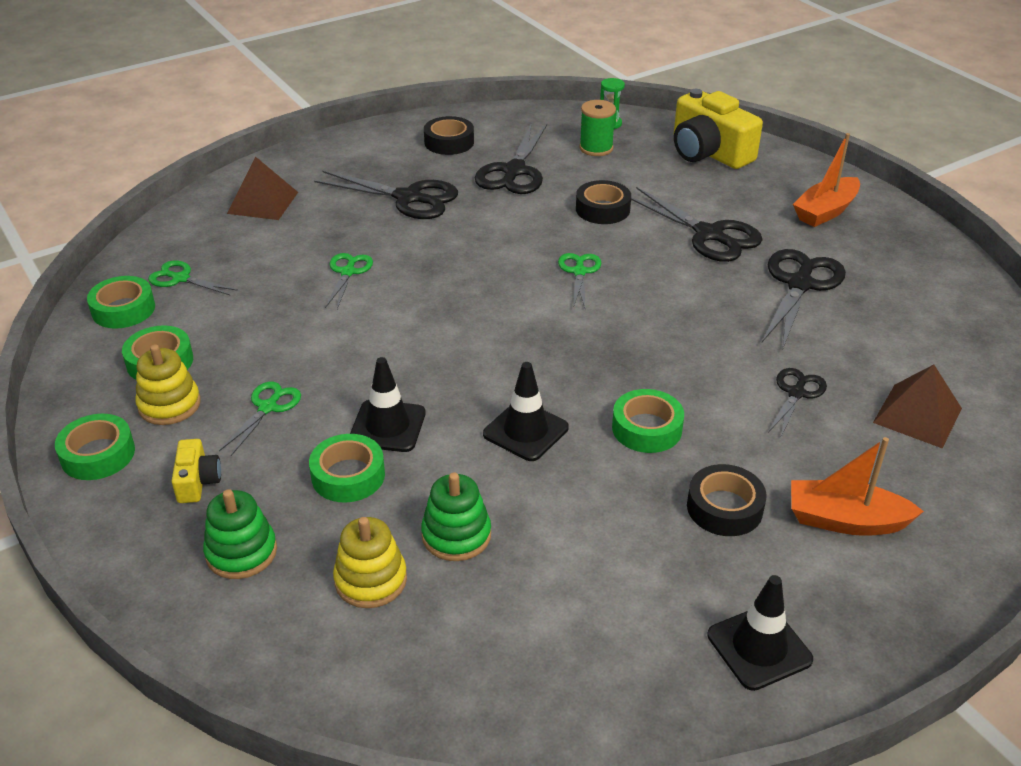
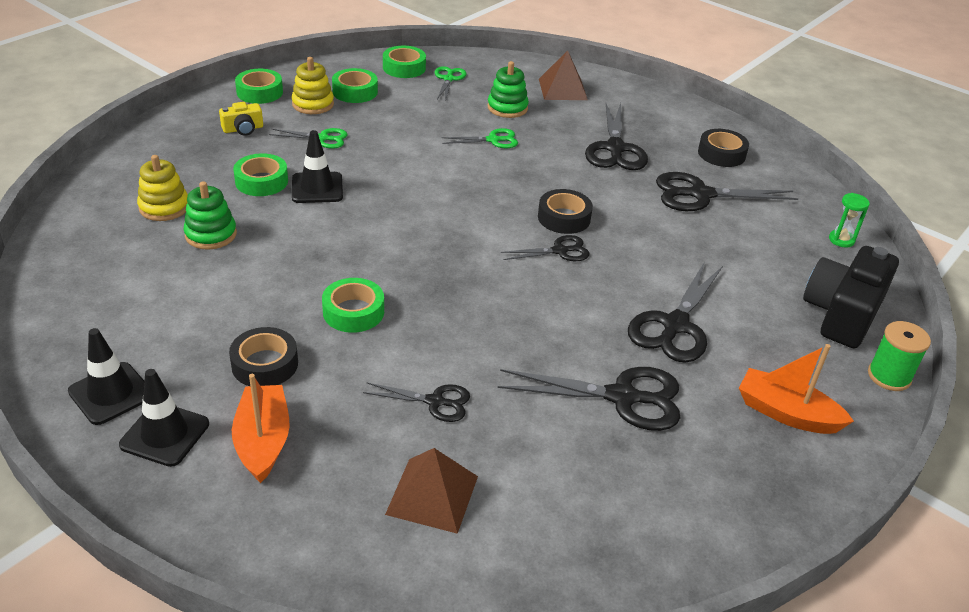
camera: 70 degrees right, 0 degrees up
green stacking toy [203,489,277,579] -> green stacking toy moved to [488,61,529,118]
black traffic cone [483,362,569,461] -> black traffic cone moved to [119,369,209,467]
green scissors [558,253,602,308] -> black scissors [501,235,589,261]
black tape [576,180,631,224] -> black tape moved to [538,189,593,234]
green spool [579,100,616,156] -> green spool moved to [868,321,931,391]
yellow camera [674,89,763,169] -> black camera [803,246,899,348]

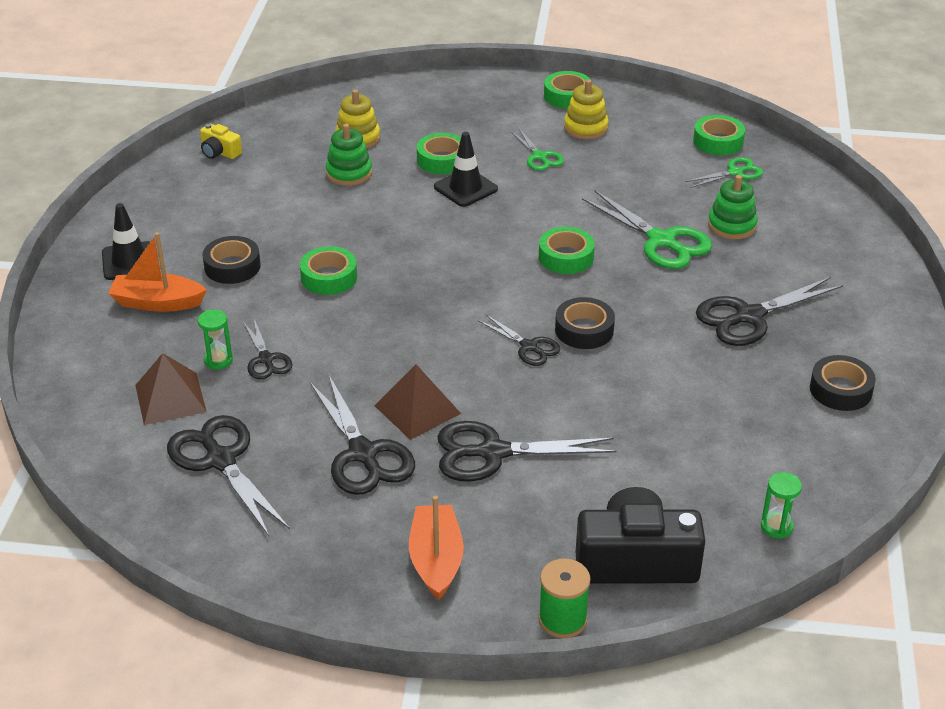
camera: 60 degrees right, 0 degrees up
black traffic cone [68,328,144,425] -> none
yellow camera [219,102,263,136] -> yellow camera moved to [200,124,242,159]
orange boat [232,374,290,483] -> orange boat turned 135 degrees counterclockwise [108,232,207,312]
green tape [332,68,378,103] -> green tape moved to [539,227,595,274]
green scissors [441,128,518,148] -> green scissors [582,190,712,269], size x1.75
brown pyramid [539,50,588,100] -> brown pyramid moved to [374,364,461,440]
black scissors [656,172,798,211] -> black scissors moved to [167,415,290,536]
none -> green hourglass [198,309,233,370]

